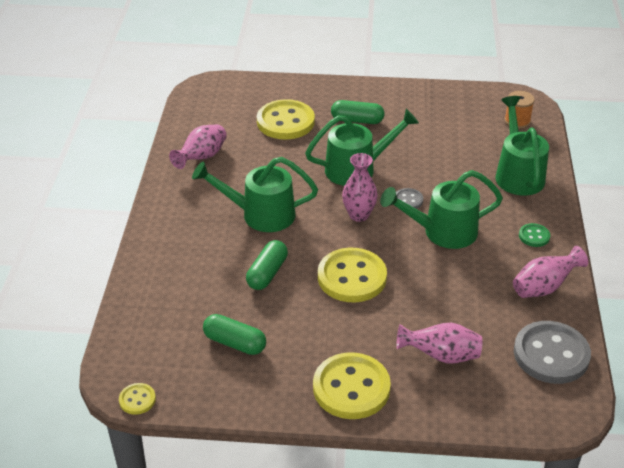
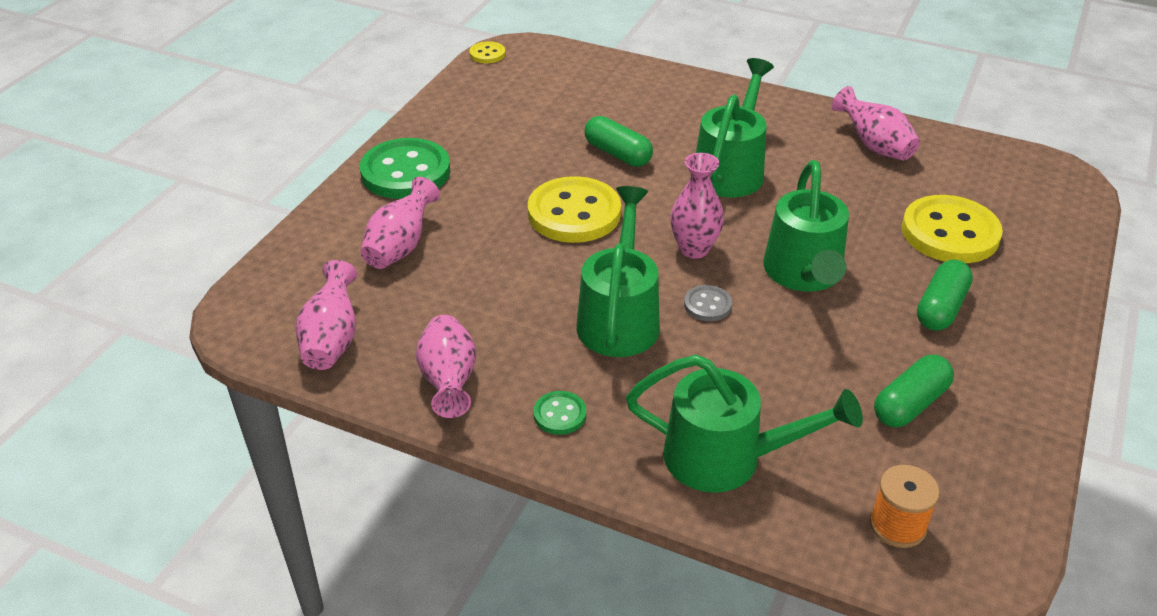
camera: 110 degrees right, 0 degrees up
green capsule [203,314,266,355] -> green capsule moved to [874,355,954,428]
yellow button [313,352,391,419] -> green button [360,138,450,199]
grey button [514,321,591,384] -> pink vase [296,260,357,370]

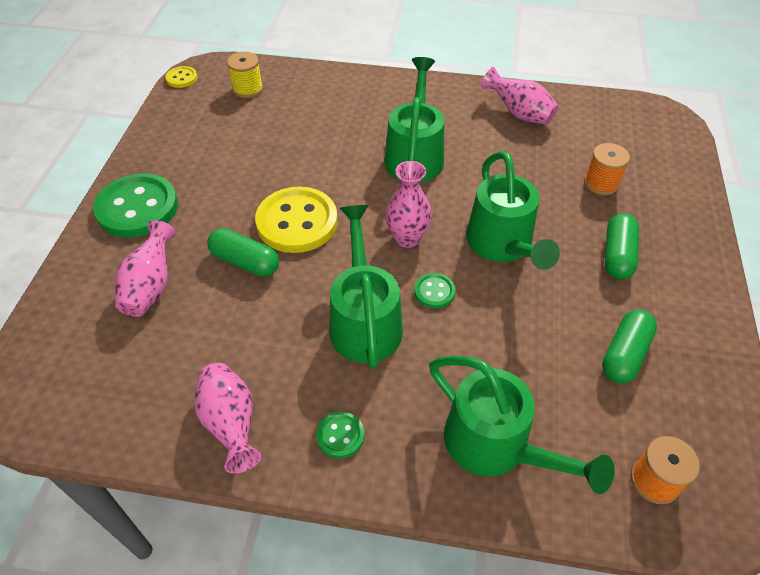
camera: 15 degrees left, 10 degrees up
pink vase [296,260,357,370] -> none
green capsule [585,116,653,167] -> green capsule moved to [207,228,279,277]
green watering can [626,354,863,493] -> green watering can turned 45 degrees clockwise [429,356,615,494]
grey button [684,285,732,321] -> green button [414,273,456,308]
yellow button [902,195,1003,263] -> orange spool [584,143,630,195]
none -> yellow spool [227,52,263,98]

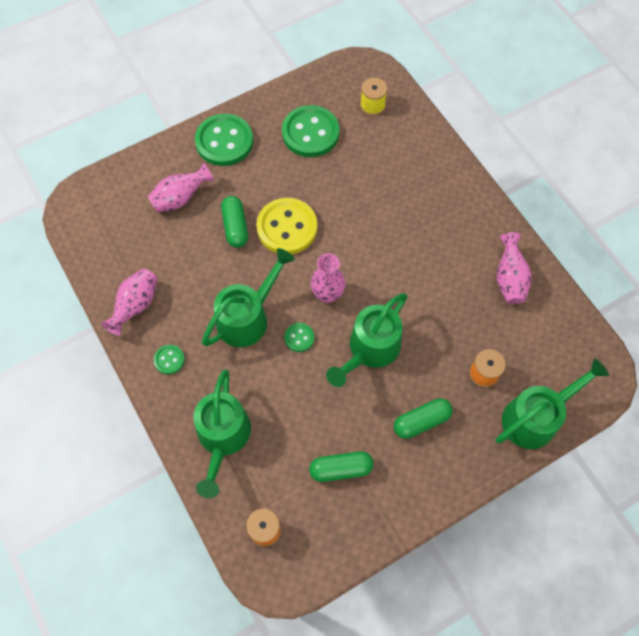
camera: 50 degrees right, 15 degrees up
yellow button [165,66,197,88] -> none
green watering can [385,57,444,183] -> green watering can moved to [496,358,609,449]
none -> green button [282,105,339,157]

